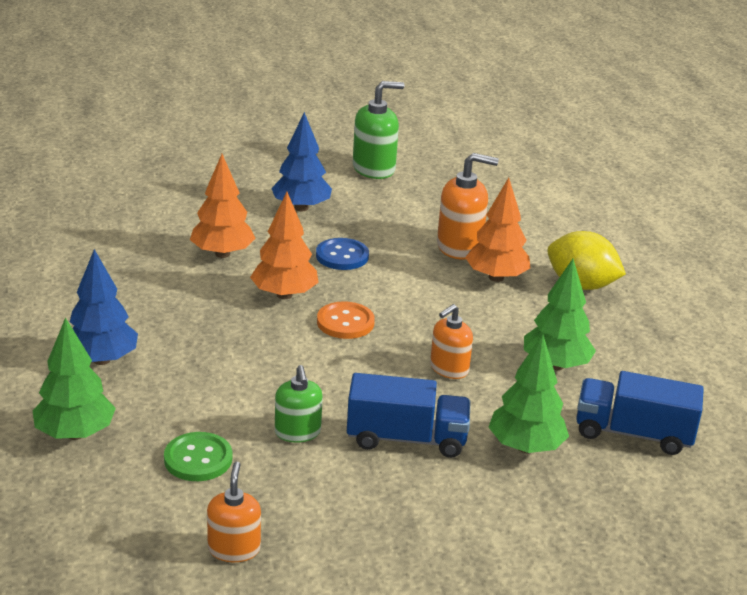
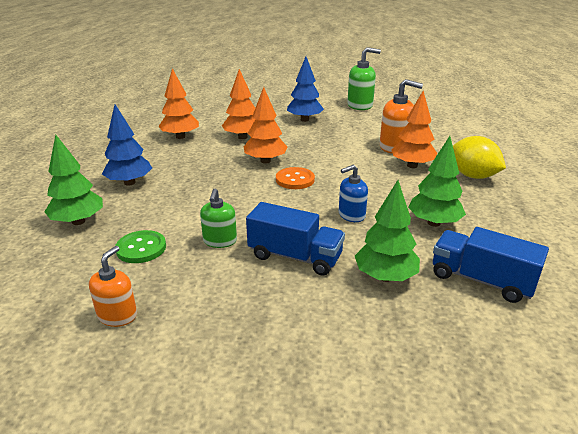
camera: 20 degrees right, 0 degrees up
blue button [316,238,369,270] -> none
orange soap dispenser [430,304,473,379] -> blue soap dispenser [339,165,368,222]
none -> orange tree [158,68,199,139]

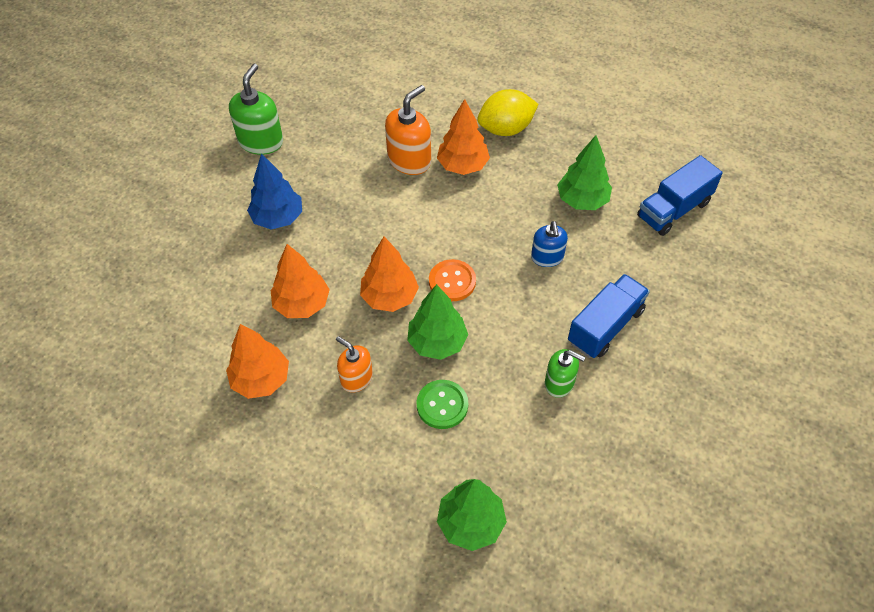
camera: 70 degrees left, 25 degrees up
orange soap dispenser [89,246,137,327] -> orange soap dispenser moved to [336,336,373,393]
blue tree [102,104,152,186] -> none
green button [115,230,166,263] -> green button moved to [416,380,468,429]
green tree [355,180,420,282] -> green tree moved to [407,284,468,360]

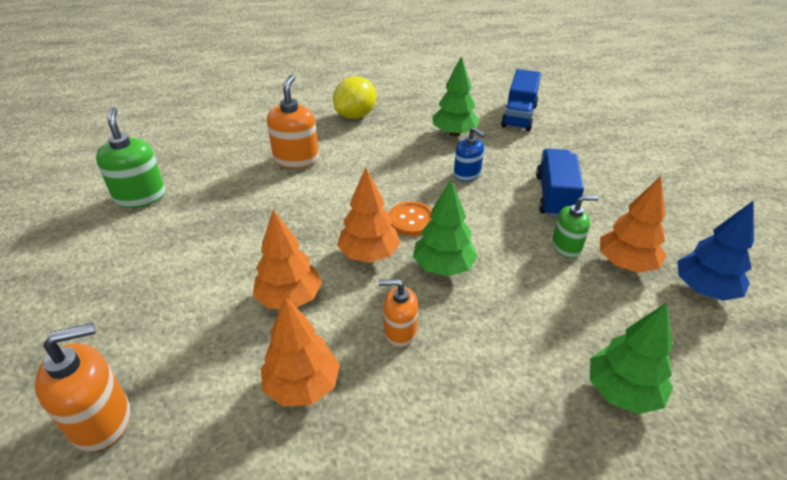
camera: 35 degrees left, 15 degrees down
blue tree [247,153,302,230] -> blue tree moved to [677,200,754,301]
green button [416,380,468,429] -> none
orange tree [437,99,490,175] -> orange tree moved to [600,176,666,273]
none -> orange soap dispenser [35,323,130,452]

